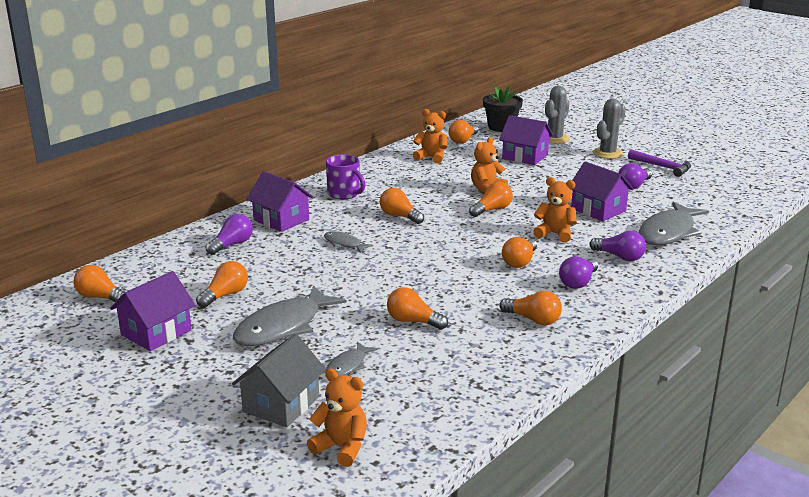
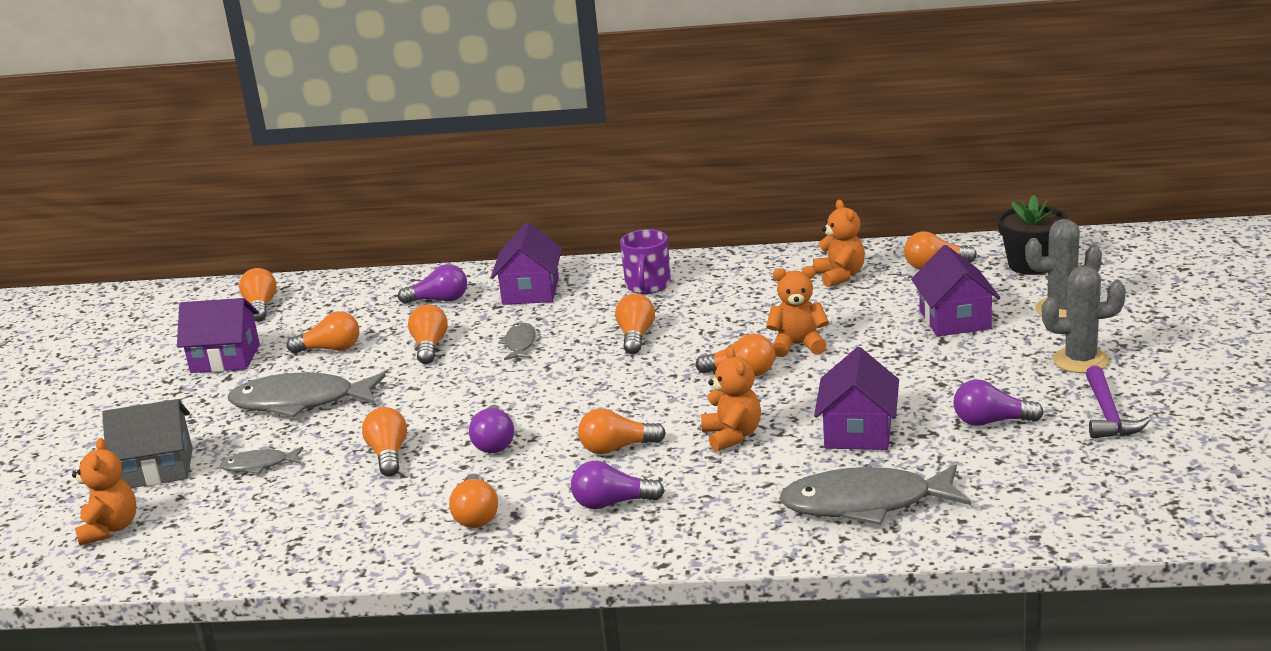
camera: 55 degrees right, 0 degrees up
purple light bulb [589,231,646,261] -> purple light bulb moved to [469,405,514,453]
none -> orange light bulb [408,304,448,364]

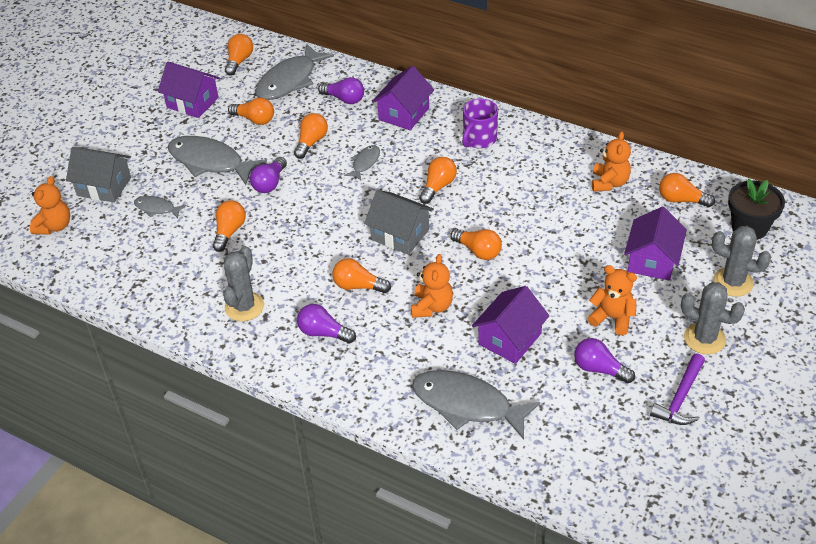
camera: 25 degrees right, 20 degrees up
orange light bulb [449,474,498,528] -> grey cactus [223,246,264,321]
purple light bulb [469,405,514,453] -> purple light bulb moved to [250,157,287,193]
orange teddy bear [766,266,829,357] -> orange teddy bear moved to [588,265,637,335]
none -> grey fish [255,44,334,100]
none -> grey house [364,190,434,255]

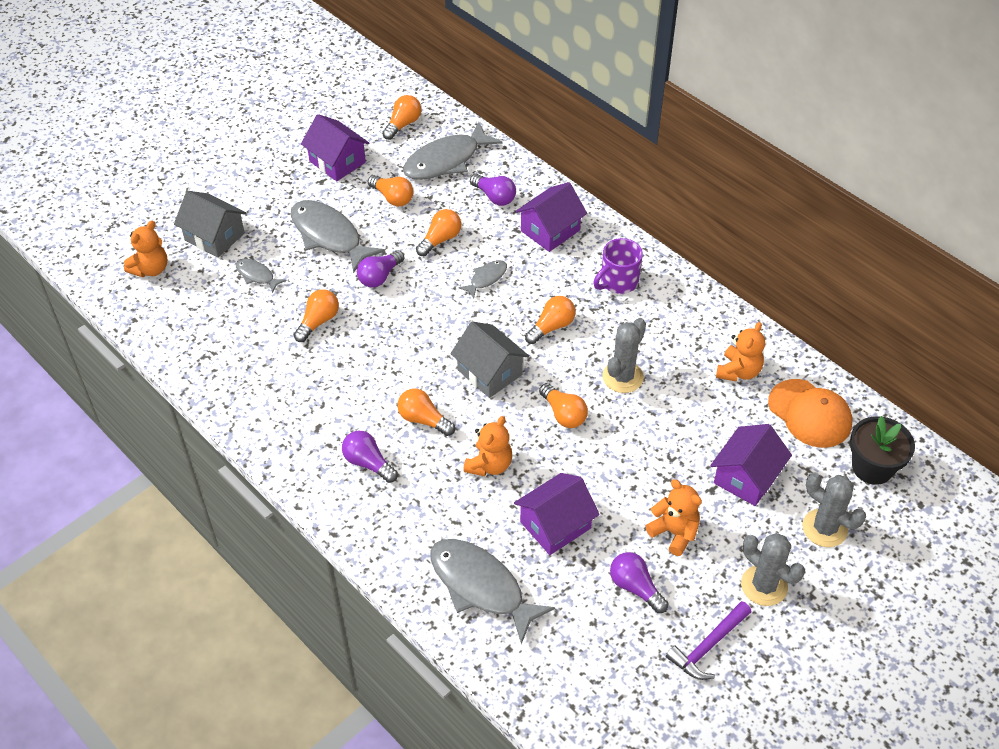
camera: 15 degrees right, 5 degrees up
grey cactus [223,246,264,321] -> grey cactus moved to [602,318,646,393]
orange light bulb [659,173,715,207] -> orange cap [768,379,852,448]

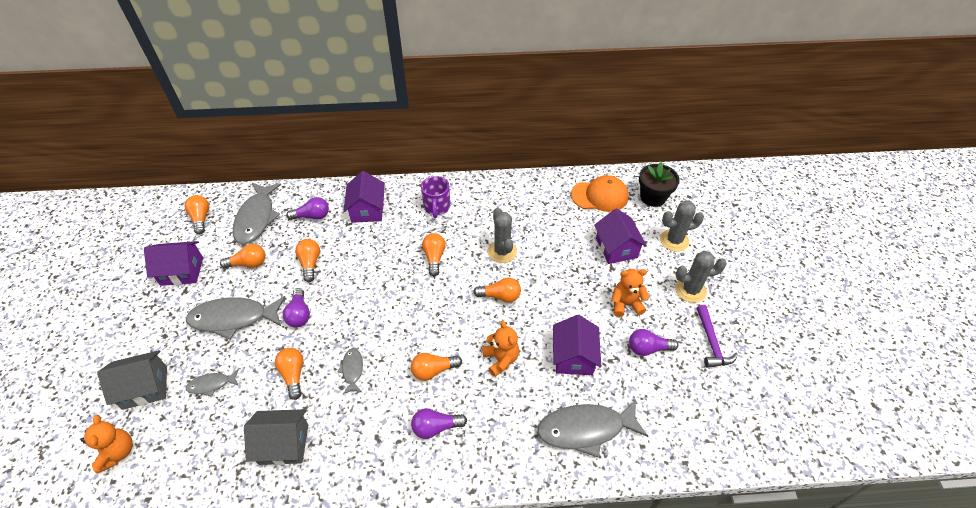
camera: 50 degrees left, 0 degrees up
grey house [450,321,529,398] -> grey house moved to [244,409,308,465]
grey fish [458,260,507,299] -> grey fish moved to [337,348,363,394]
orange teddy bear [716,322,765,382] -> none

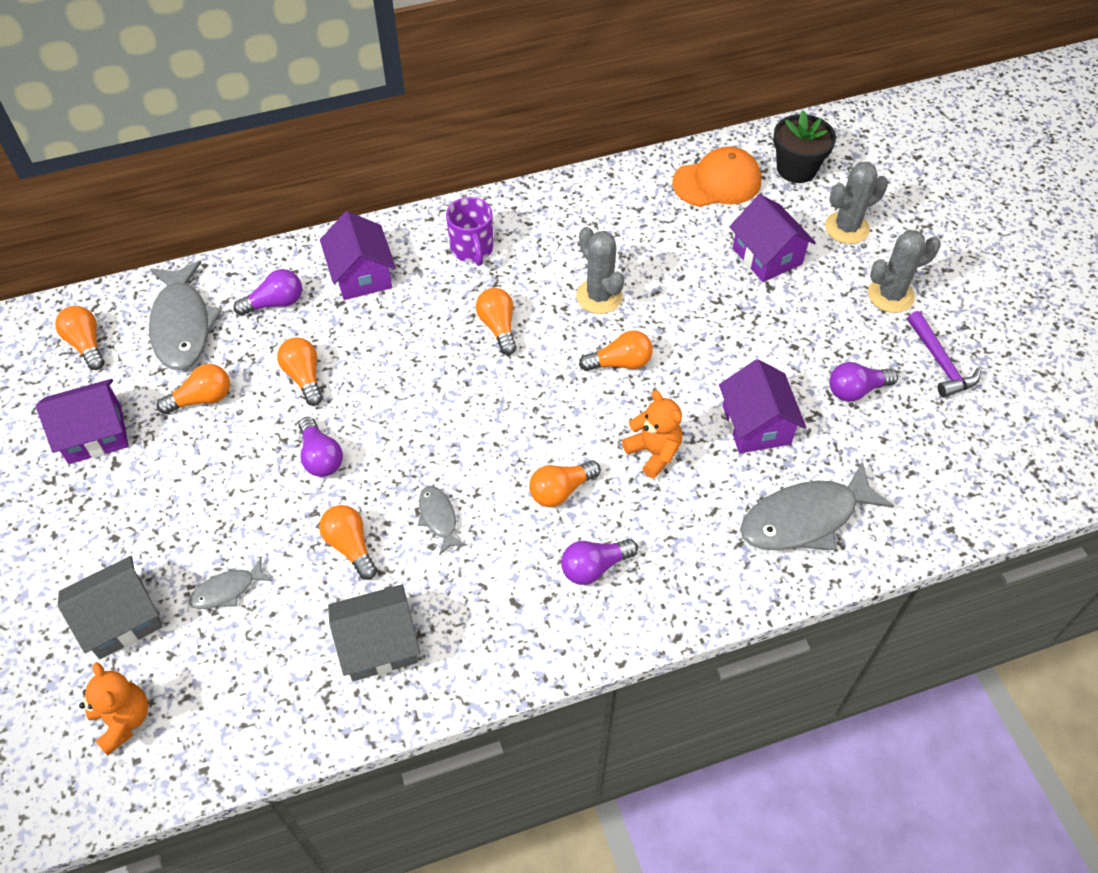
camera: 15 degrees left, 5 degrees up
grey fish [186,296,285,340] -> none
orange teddy bear [611,269,650,317] -> none

